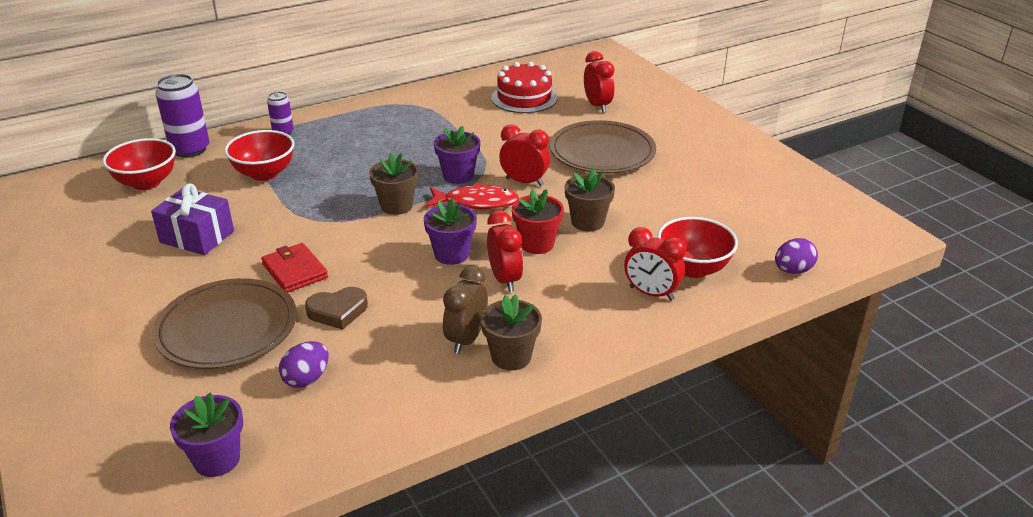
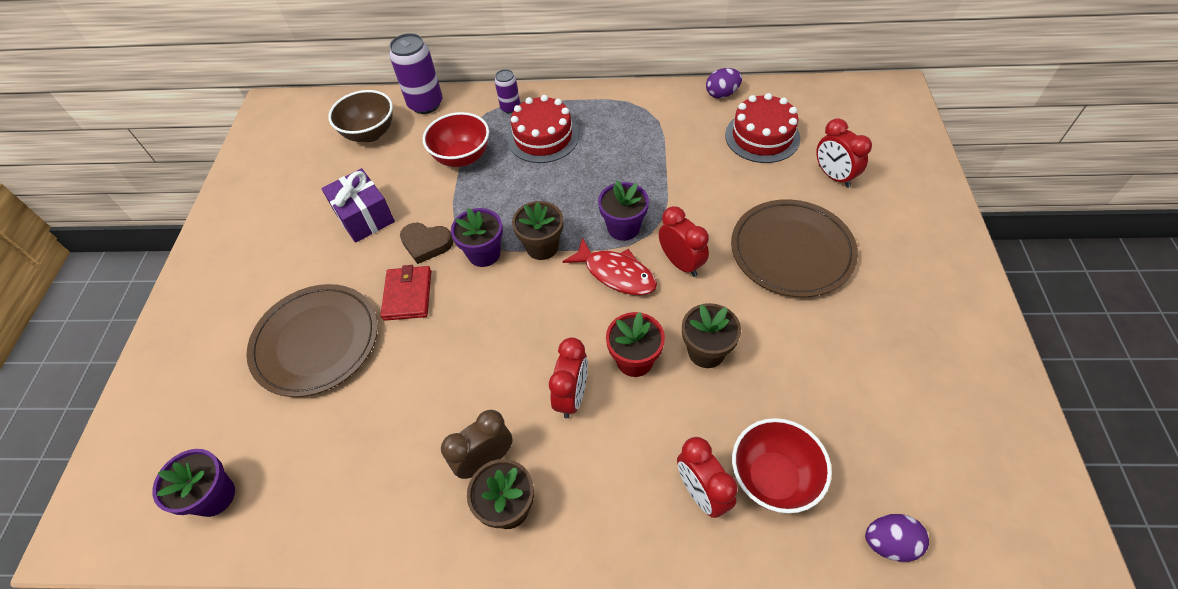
camera: 35 degrees right, 20 degrees up
red bowl [103,138,176,190] -> brown bowl [328,90,393,142]
purple egg [279,341,329,388] -> purple egg moved to [706,68,742,98]
brown heart [305,287,368,330] -> brown heart moved to [400,223,453,264]
purple flower pot [424,198,477,265] -> purple flower pot moved to [451,208,503,267]
red clock [584,51,614,113] -> red clock turned 135 degrees clockwise [816,118,872,188]
none -> red cake [507,95,579,163]

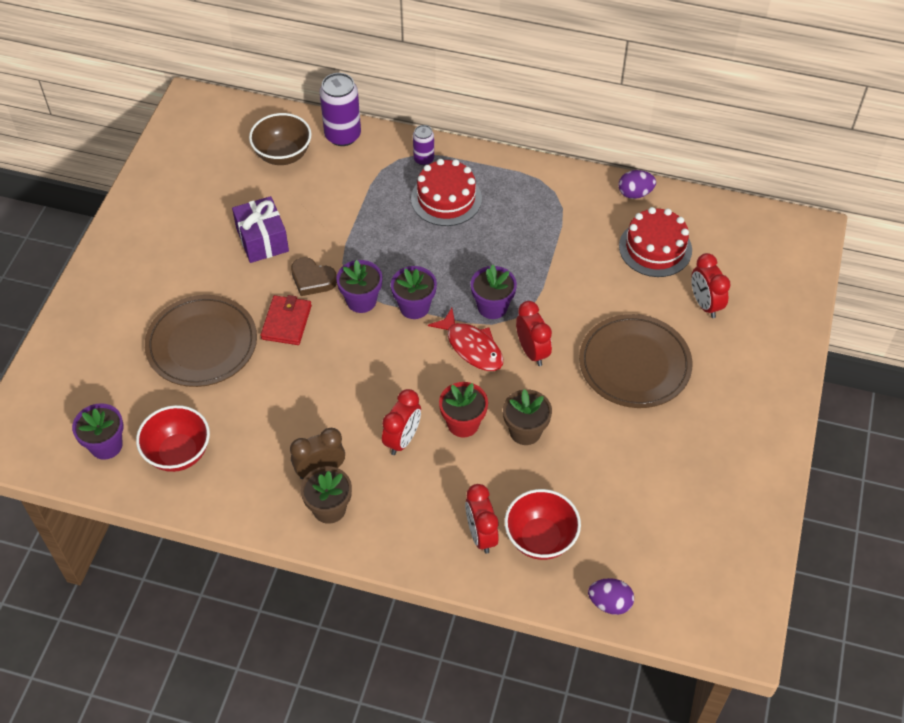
camera: 10 degrees right, 0 degrees up
red bowl [423,112,489,167] -> red bowl moved to [136,405,210,472]
brown flower pot [512,201,563,260] -> purple flower pot [391,266,437,319]

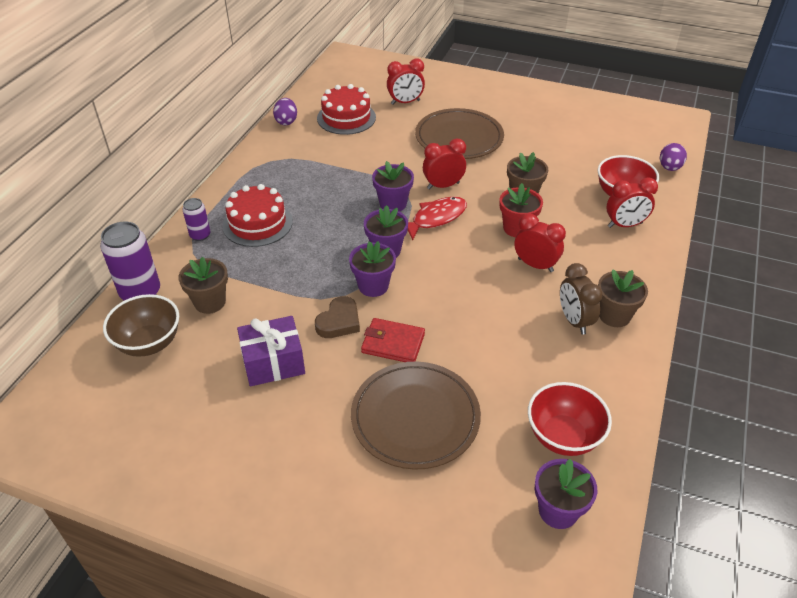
camera: 85 degrees left, 10 degrees down
none -> brown flower pot [178,257,228,314]

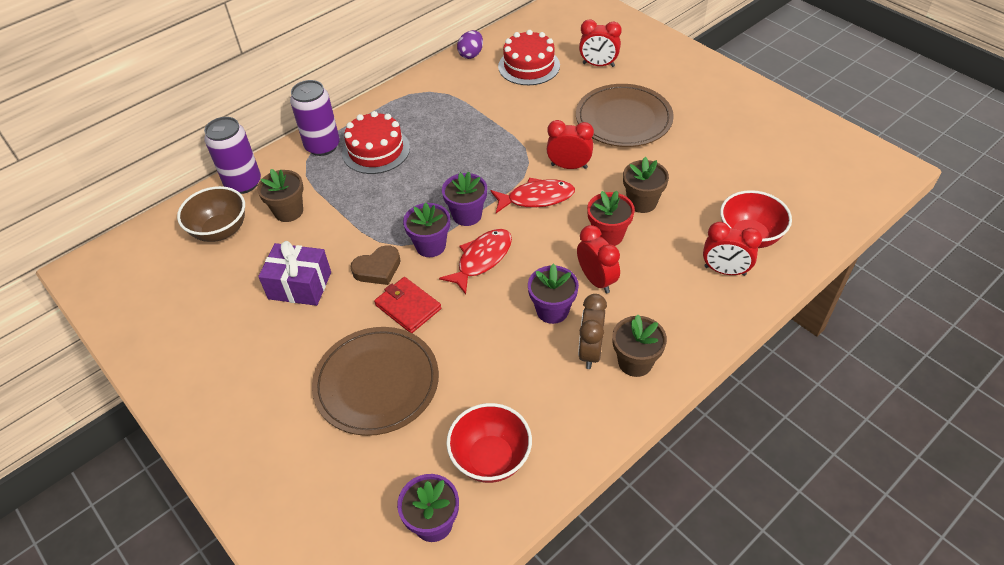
camera: 30 degrees right, 5 degrees up
purple can [182,198,211,241] -> purple can [290,80,340,156], size x1.79
purple flower pot [372,161,414,212] -> purple flower pot moved to [528,263,579,324]
purple egg [660,143,687,171] -> none
none -> red fish [439,229,512,294]

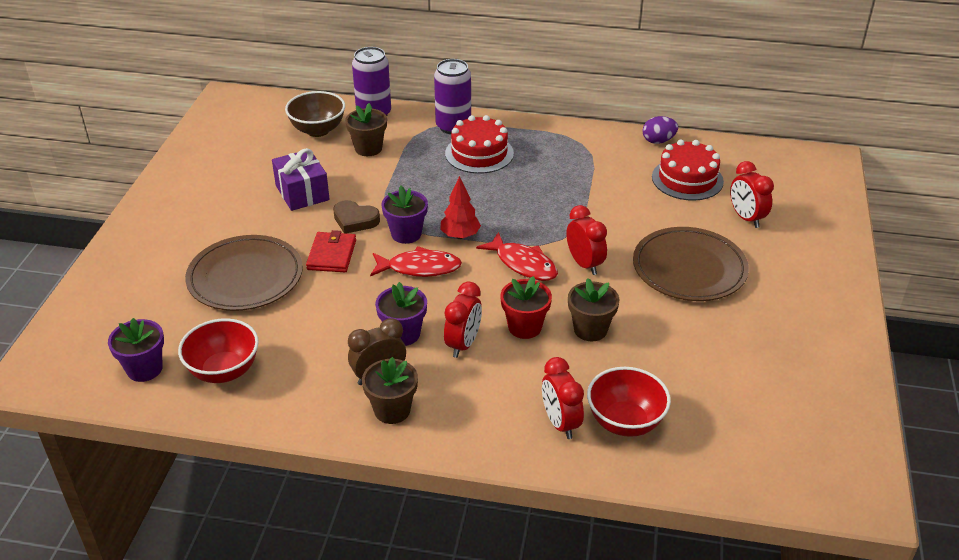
camera: 50 degrees right, 10 degrees down
purple flower pot [442,172,487,226] -> red tree [440,176,481,239]

